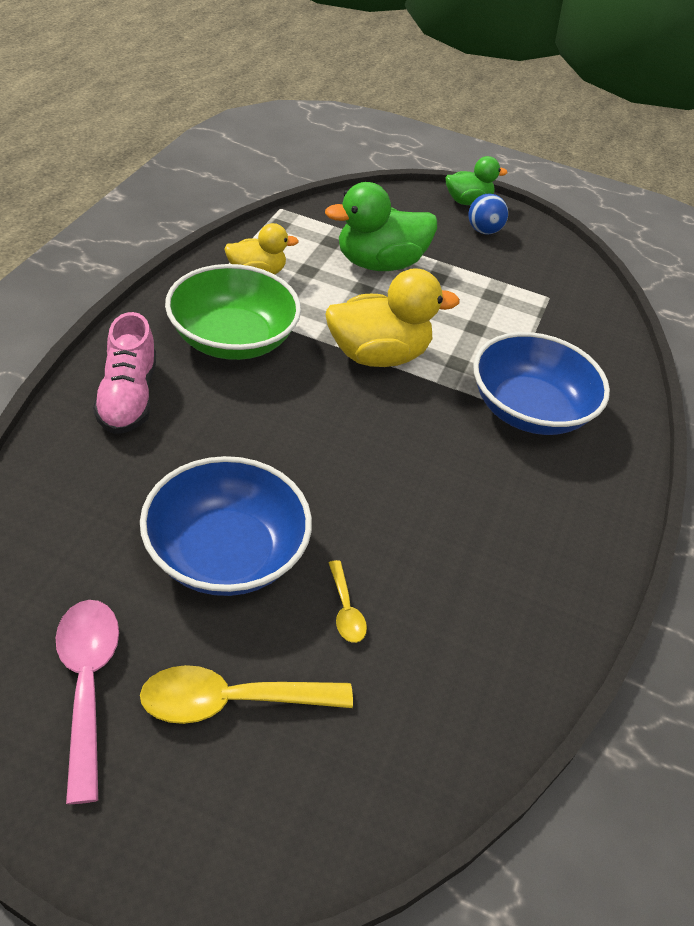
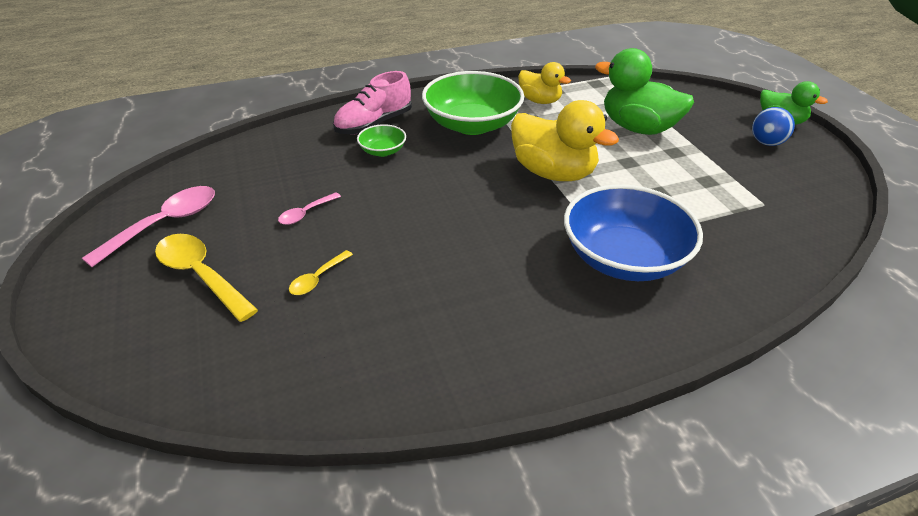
camera: 55 degrees right, 5 degrees down
blue bowl [140,456,312,596] -> pink spoon [278,192,341,225]
none -> green bowl [357,124,406,157]

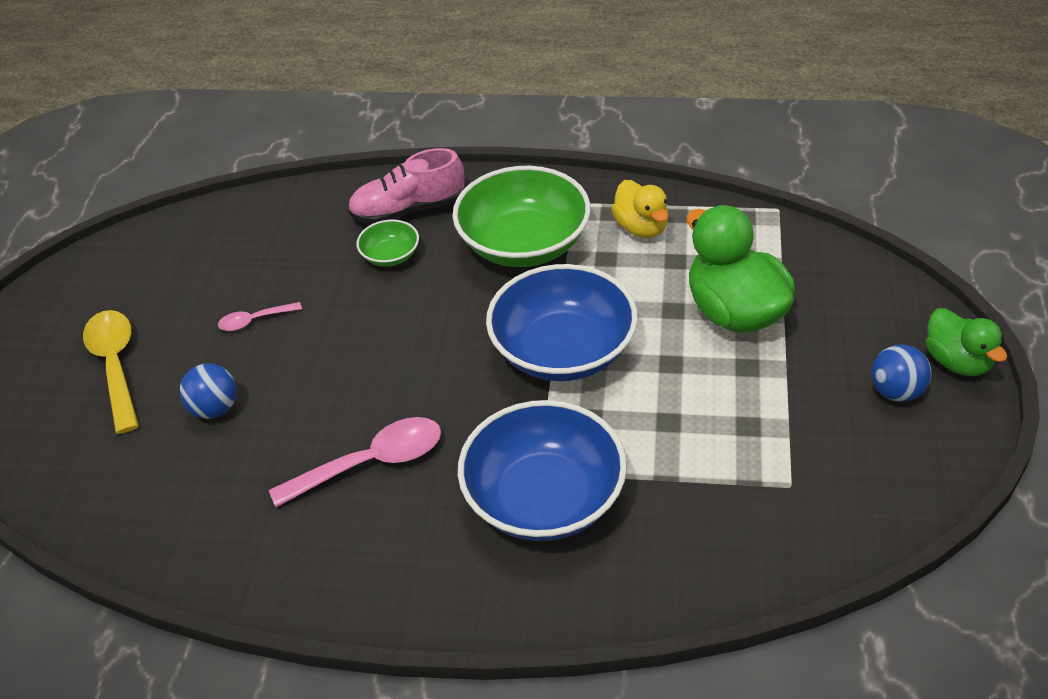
camera: 30 degrees right, 5 degrees up
pink spoon [82,186,215,267] -> pink spoon moved to [269,417,441,507]
yellow spoon [289,250,353,295] -> blue ball [179,363,237,419]
yellow duck [511,100,619,181] -> blue bowl [486,264,638,381]

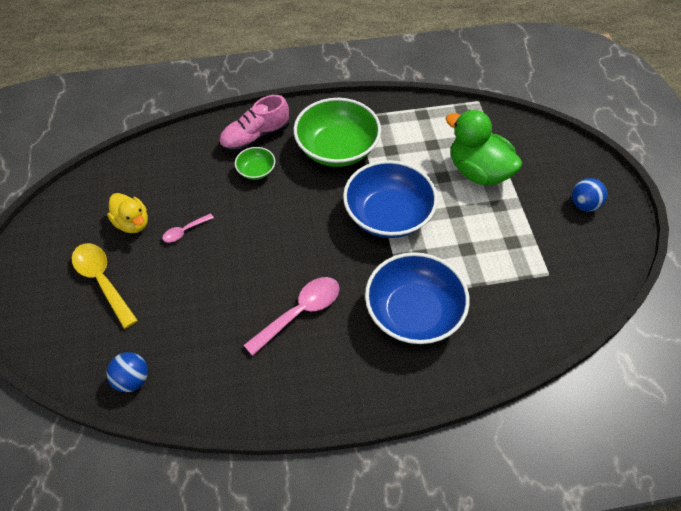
camera: 20 degrees left, 10 degrees up
blue ball [179,363,237,419] -> blue ball moved to [106,352,148,392]
yellow duck [611,180,669,238] -> yellow duck moved to [107,193,148,233]
green duck [926,308,1007,376] -> none

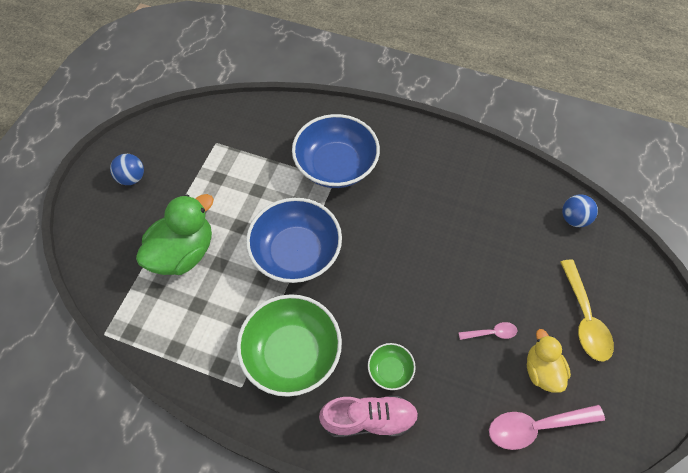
camera: 150 degrees left, 5 degrees up
pink spoon [244,277,340,356] -> pink spoon moved to [489,405,605,450]
green duck [445,110,522,185] -> green duck turned 120 degrees counterclockwise [136,194,214,275]

